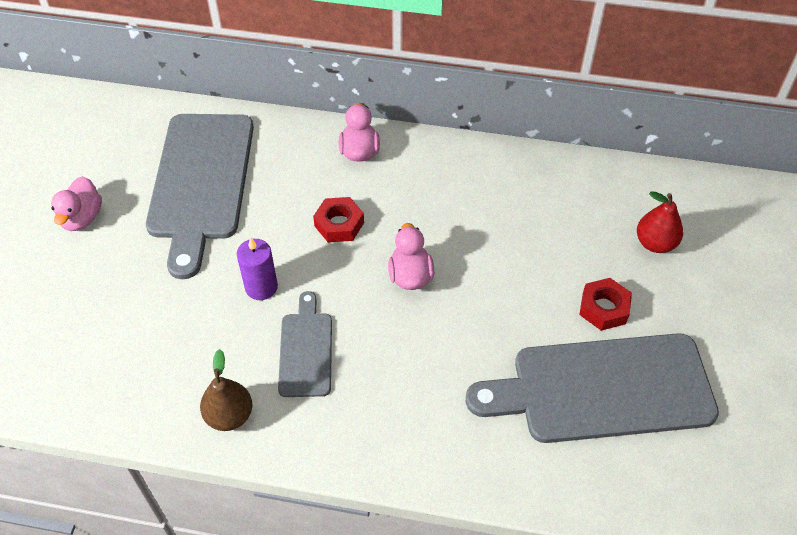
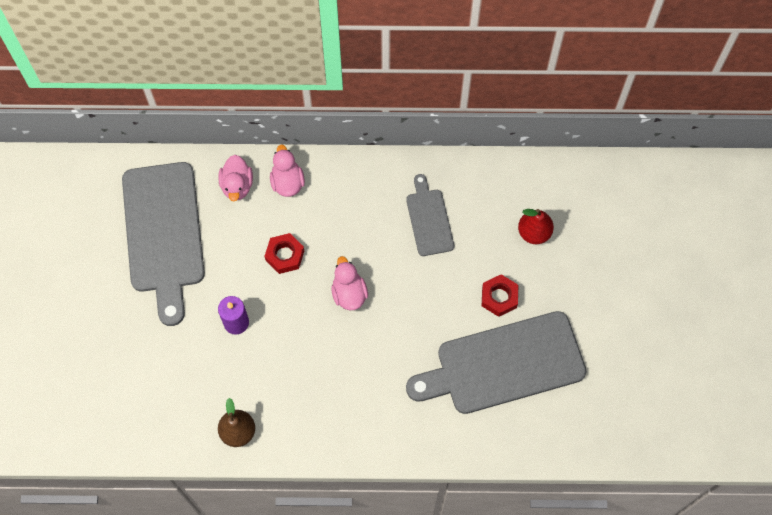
camera: 10 degrees left, 15 degrees up
pink duck [51,176,102,231] -> pink duck moved to [218,155,253,201]
grey cutting board [278,291,332,397] -> grey cutting board moved to [406,174,454,256]

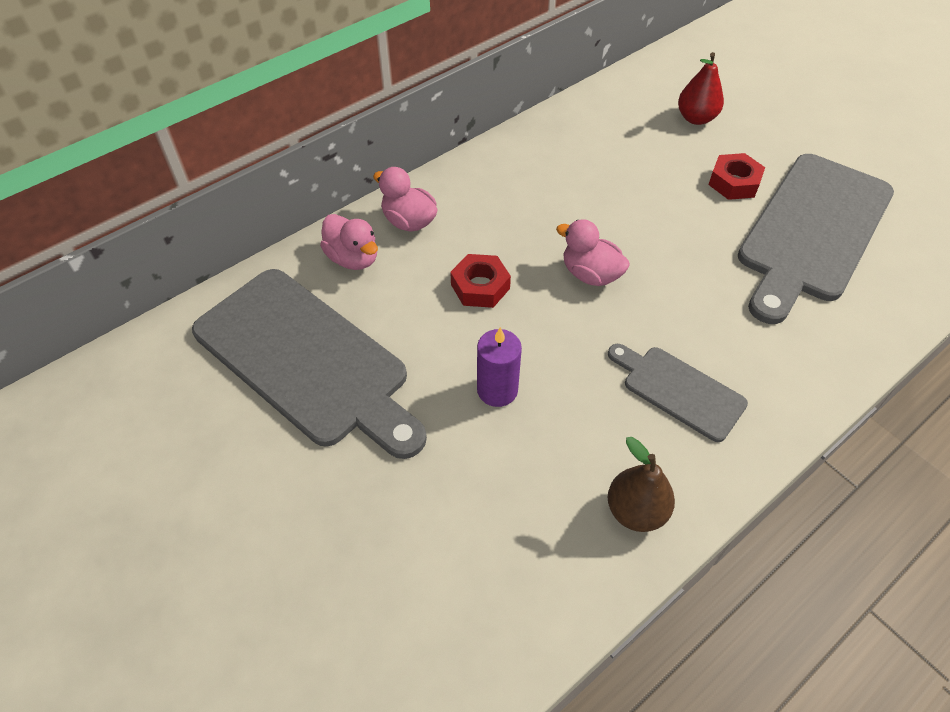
camera: 40 degrees left, 15 degrees down
grey cutting board [406,174,454,256] -> grey cutting board moved to [608,344,748,442]

